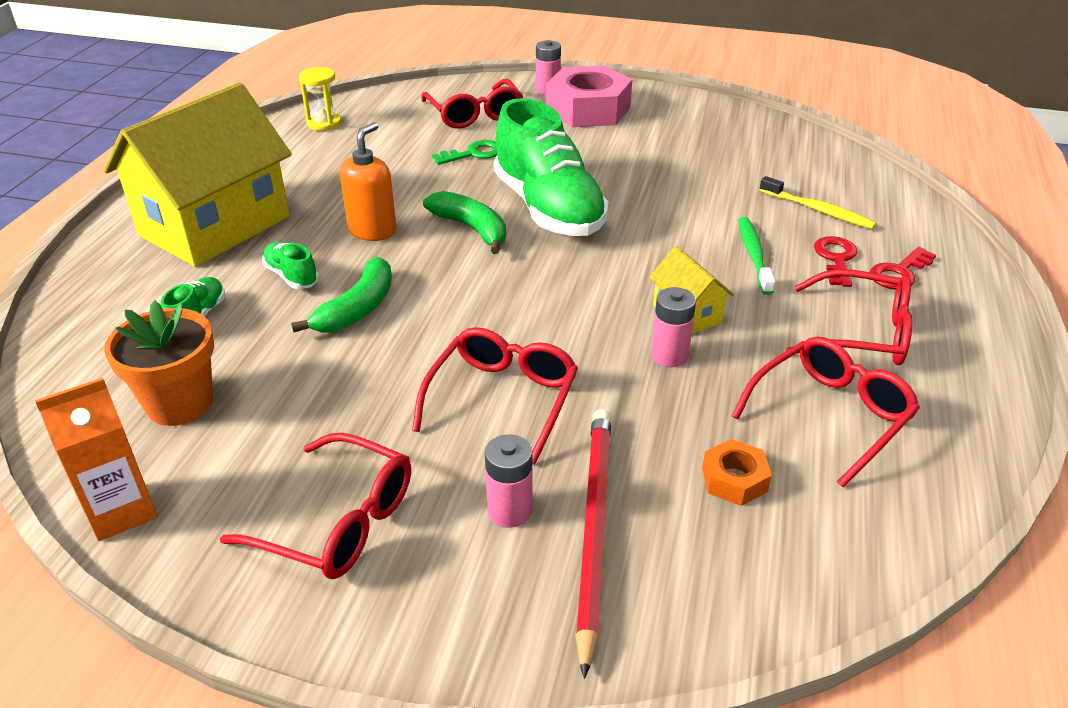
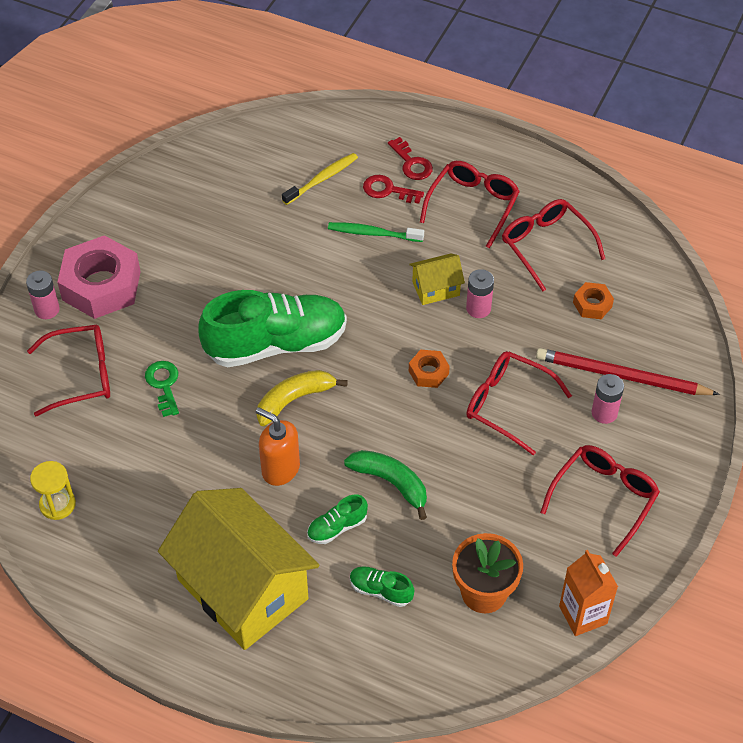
camera: 80 degrees left, 15 degrees up
green banana [423,191,506,254] -> yellow banana [257,370,348,426]
none -> orange nut [409,350,450,388]

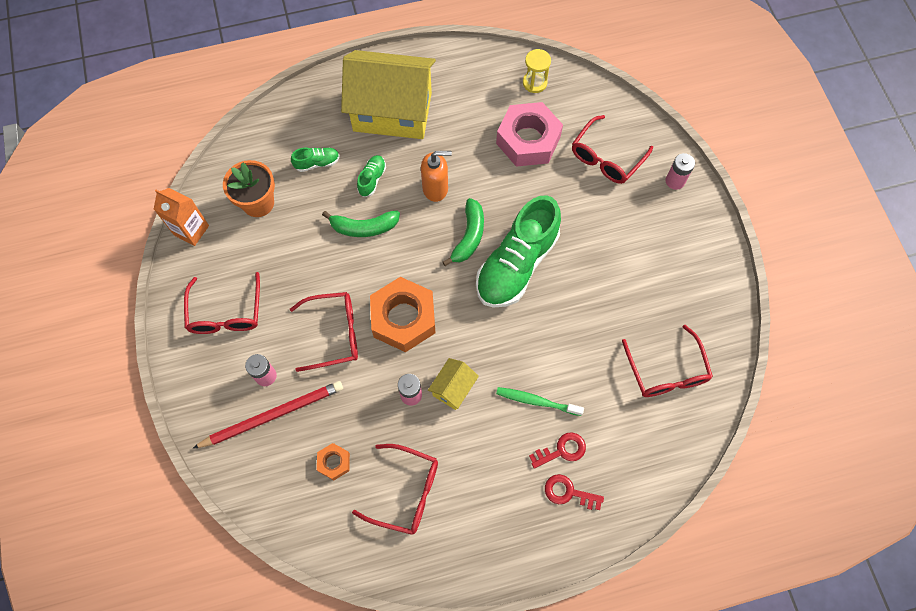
camera: 140 degrees right, 15 degrees up
pink nut [57,235,141,319] -> pink nut moved to [496,102,563,167]
green key [145,361,179,417] -> none
yellow banana [257,370,348,426] -> green banana [443,198,484,266]
yellow toothbrush [282,153,358,205] -> none
green toothbrush [328,222,424,242] -> green toothbrush turned 135 degrees counterclockwise [496,387,584,416]
orange nut [409,350,450,388] -> orange nut [370,277,435,352], size x2.14
red glasses [420,161,520,249] -> red glasses moved to [622,325,713,397]

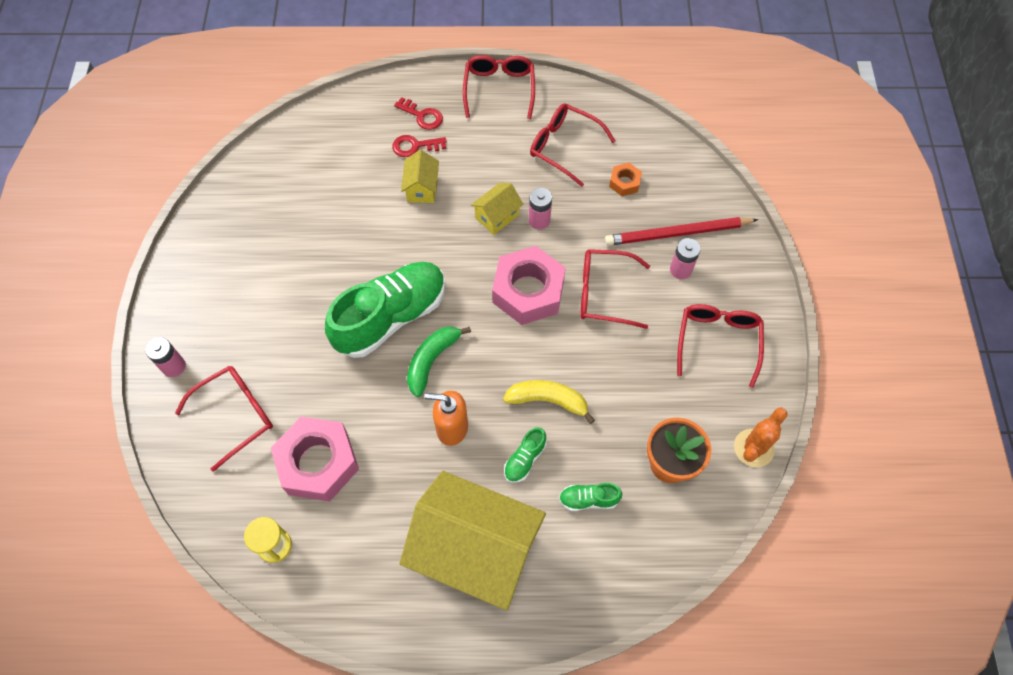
camera: 165 degrees left, 5 degrees down
orange carton [154,188,209,246] -> orange cactus [734,407,788,467]
green banana [322,211,400,237] -> yellow banana [503,380,595,424]
orange nut [370,277,435,352] -> pink nut [492,246,566,325]
green toothbrush [496,387,584,416] -> yellow house [401,150,439,203]
red glasses [622,325,713,397] -> red glasses moved to [463,55,535,119]

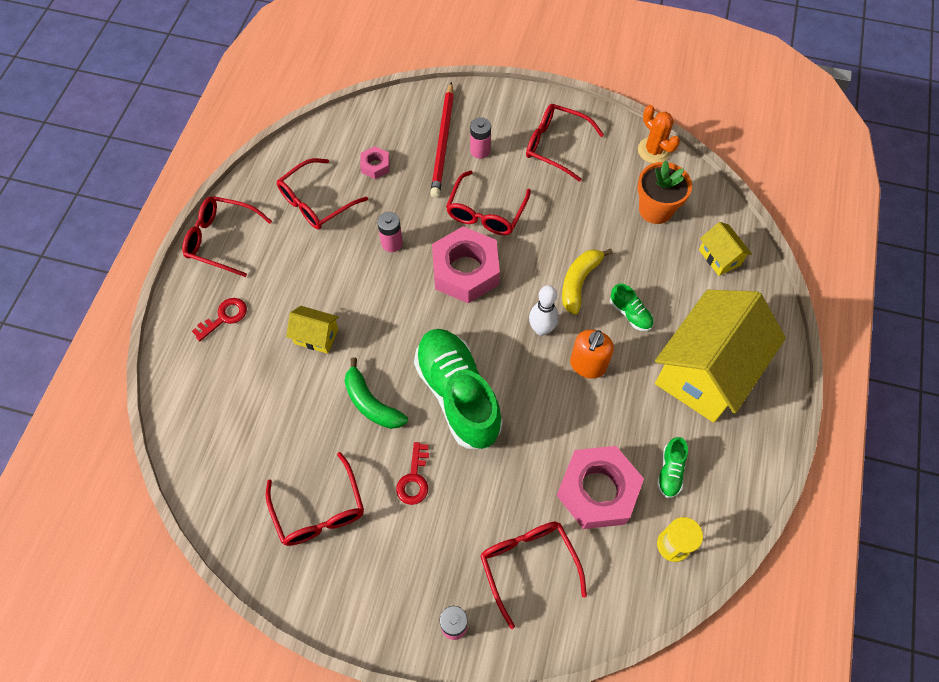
camera: 75 degrees left, 0 degrees up
red key [392,135,447,157] -> red key moved to [396,442,429,505]
green banana [407,326,471,397] -> green banana moved to [345,357,408,429]
yellow house [471,183,523,235] -> yellow house moved to [699,222,752,276]
green shoe [559,483,622,511] -> green shoe moved to [657,437,688,498]
orange nut [609,163,642,196] -> pink nut [360,146,390,179]
none -> red glasses [266,452,364,546]
none -> white bowling pin [529,285,559,336]

